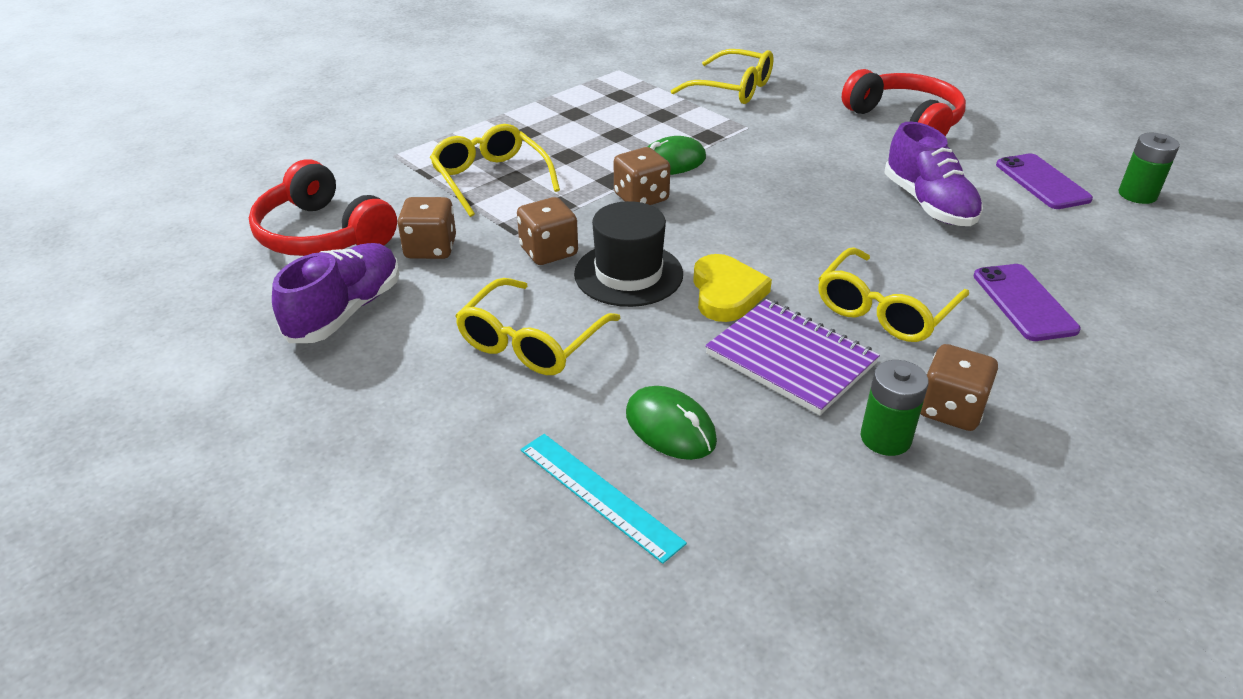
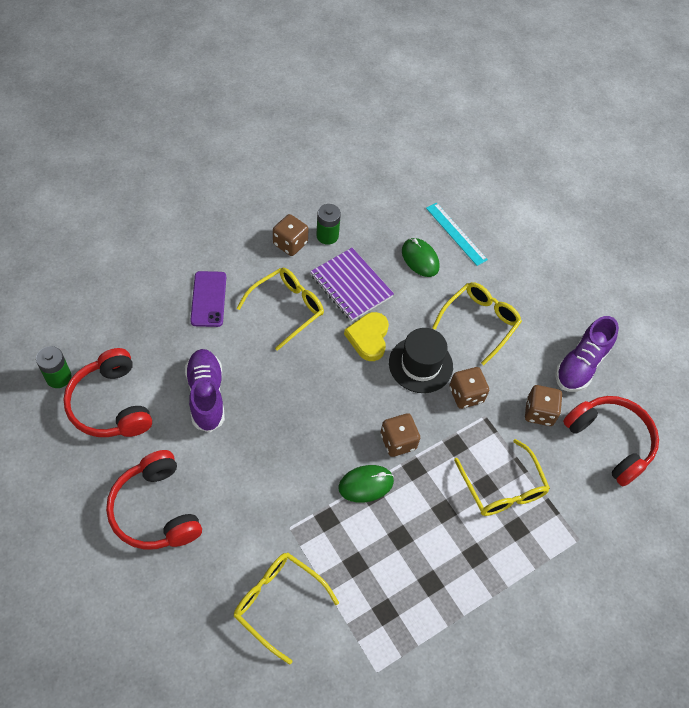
camera: 175 degrees left, 20 degrees up
purple phone [996,153,1093,209] -> red headphones [63,348,152,437]

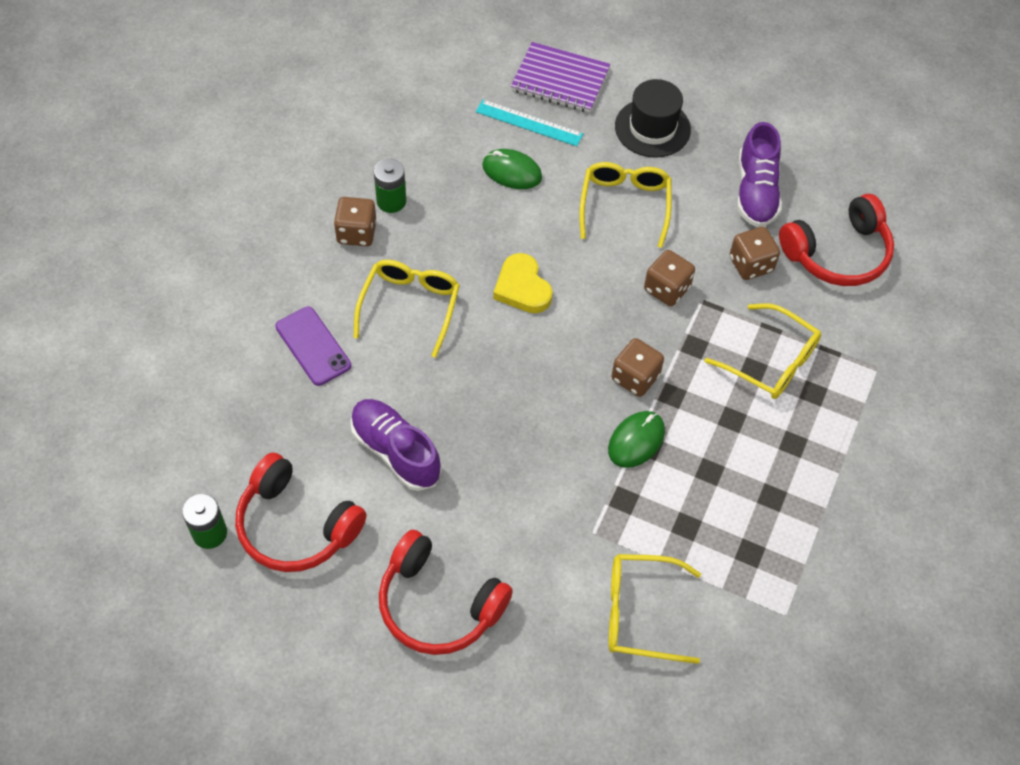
camera: 30 degrees left, 0 degrees up
purple notebook [310,248,394,322] -> purple notebook moved to [511,42,610,113]
black hat [389,328,453,393] -> black hat moved to [615,79,691,158]
red headphones [563,396,659,486] -> red headphones turned 135 degrees clockwise [779,194,894,286]

